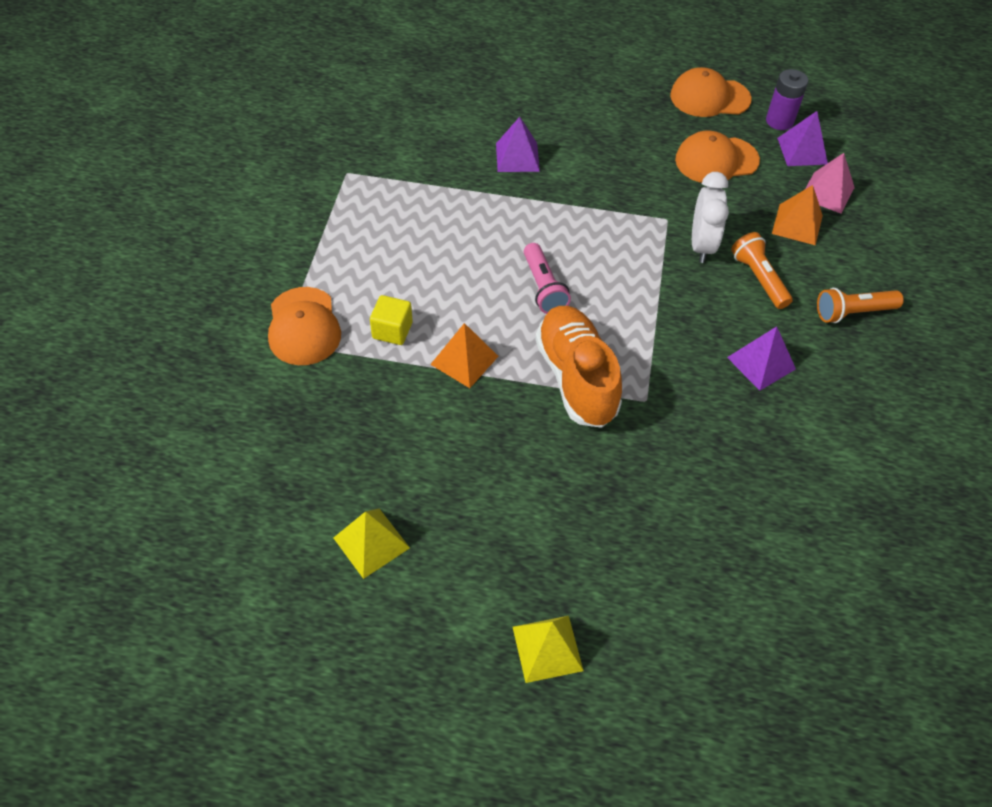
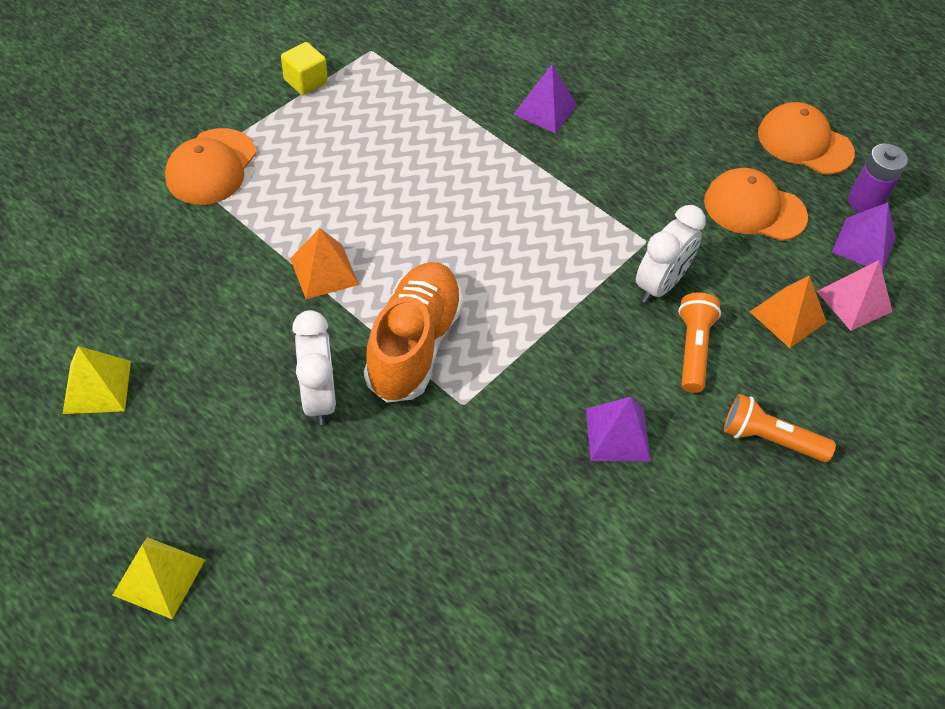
camera: 30 degrees right, 0 degrees up
yellow cube [370,295,413,345] -> yellow cube moved to [281,42,328,95]
pink flashlight [524,243,571,314] -> none
none -> white clock [292,310,336,425]

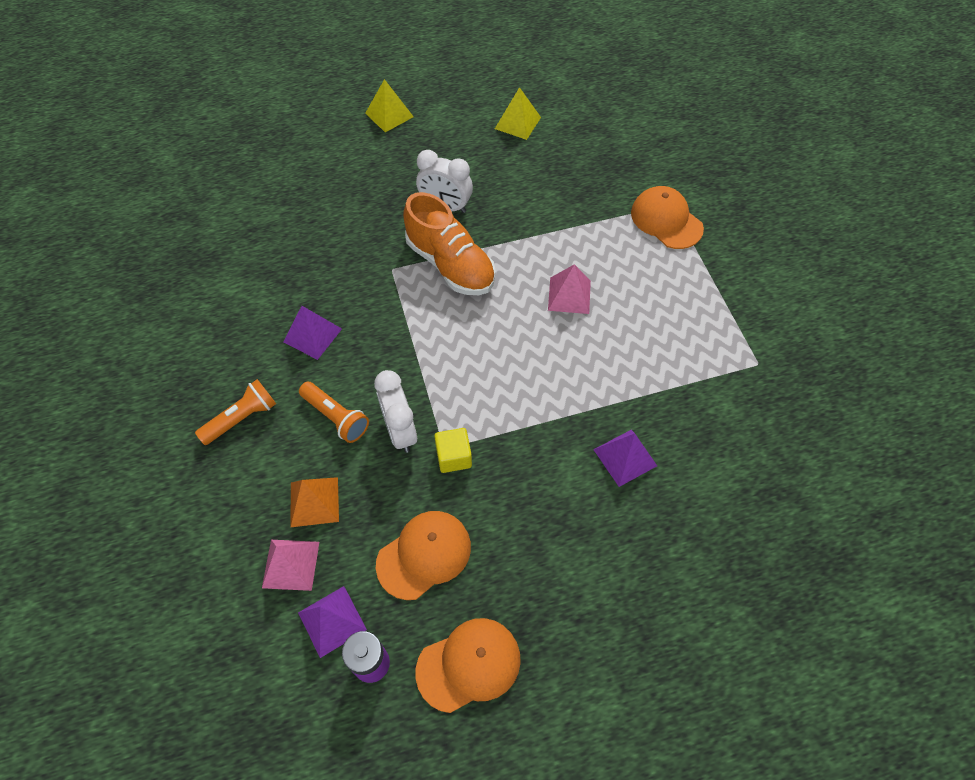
camera: 125 degrees right, 5 degrees up
yellow cube [281,42,328,95] -> yellow cube moved to [434,428,472,473]
orange pyramid [290,228,359,299] -> none
none -> pink pyramid [548,264,591,314]

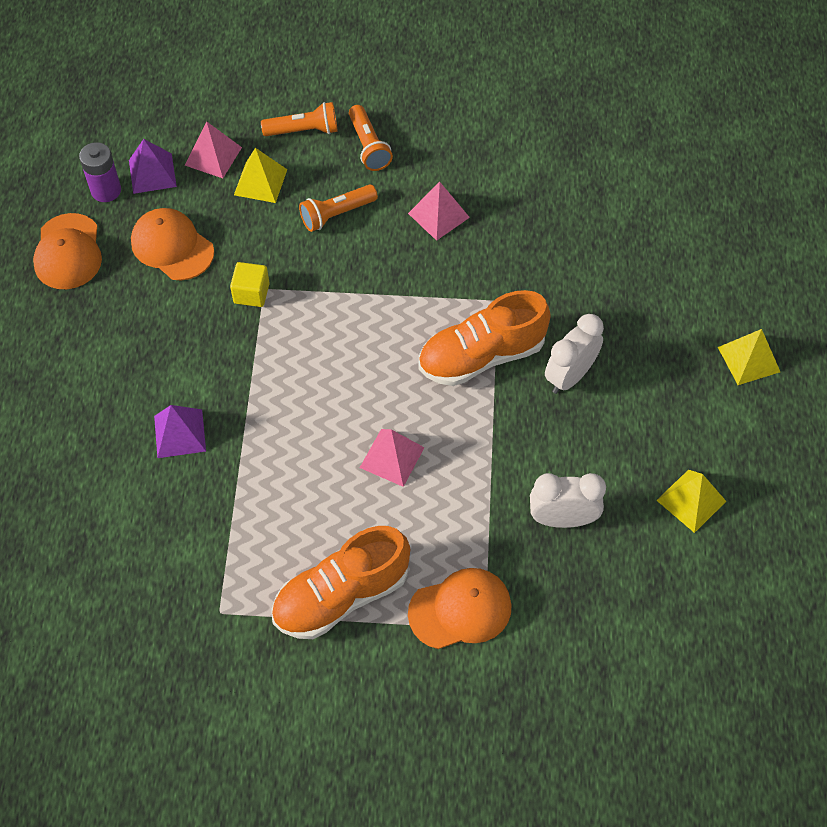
camera: 110 degrees right, 0 degrees up
purple pyramid [283,306,342,360] -> pink pyramid [408,182,470,241]
orange pyramid [291,477,339,527] -> yellow pyramid [234,148,288,203]
white clock [374,370,417,453] -> white clock moved to [530,473,606,528]
orange cap [376,511,471,600] -> orange cap turned 150 degrees clockwise [131,208,214,280]
none -> orange flashlight [261,102,338,136]
none -> orange shoe [271,526,410,639]

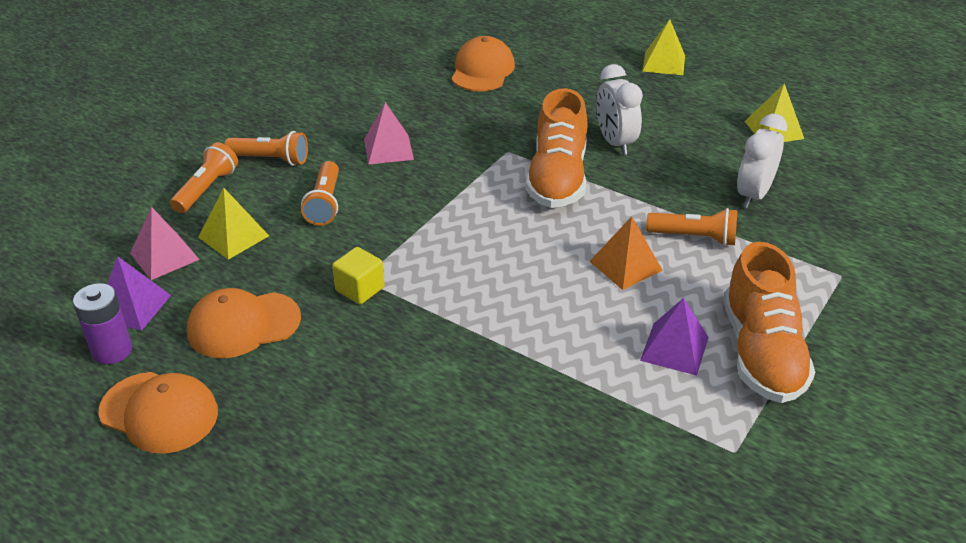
camera: 60 degrees left, 20 degrees down
purple pyramid [154,405,206,458] -> purple pyramid moved to [640,298,709,376]
pink pyramid [360,429,425,487] -> orange pyramid [589,216,663,290]
orange cap [408,568,512,649] -> orange cap moved to [451,36,515,92]
none -> orange flashlight [646,208,738,246]

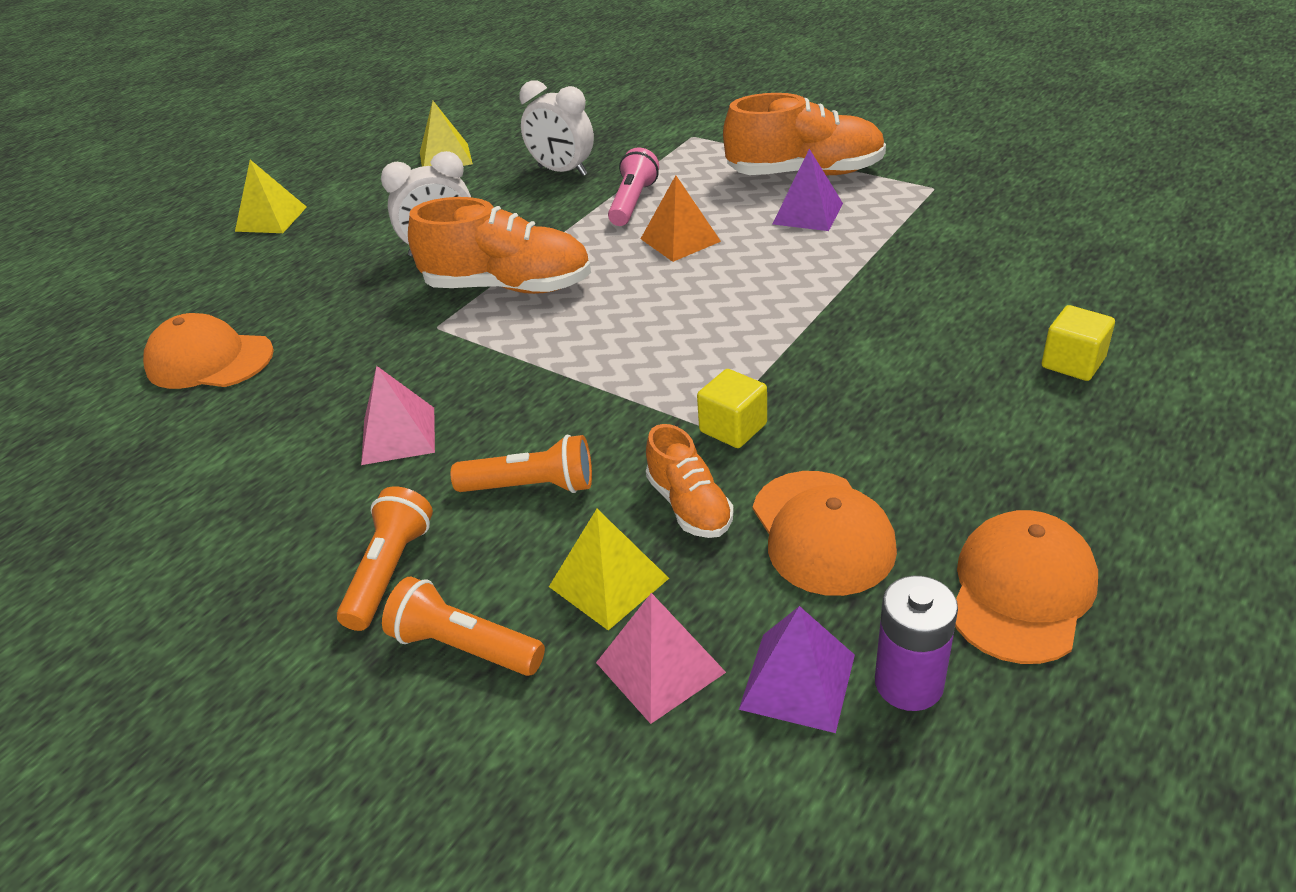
camera: 85 degrees left, 0 degrees up
orange flashlight [646,208,738,246] -> pink flashlight [608,147,659,226]
none -> orange shoe [646,424,734,538]
none -> yellow cube [1041,305,1115,381]

